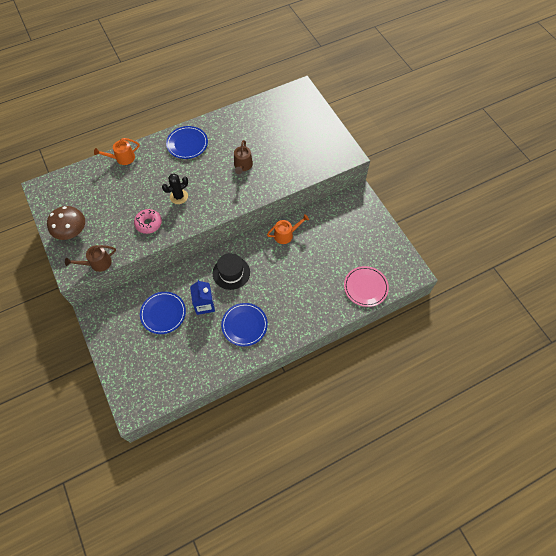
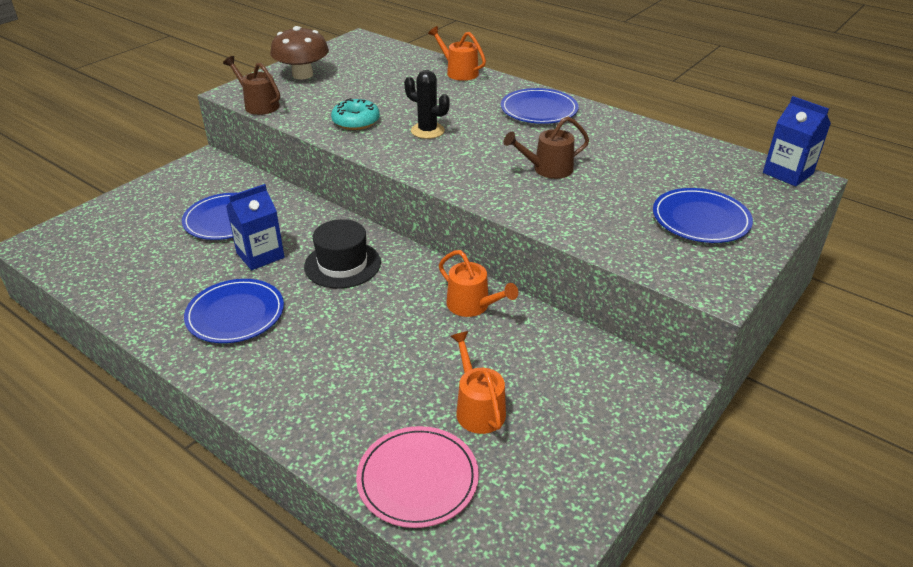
camera: 65 degrees right, 25 degrees down
pink donut [134,209,162,234] -> turquoise donut [331,98,380,130]
none -> orange watering can [450,331,506,434]
none -> blue plate [653,188,753,243]
none -> blue carton [763,96,831,186]

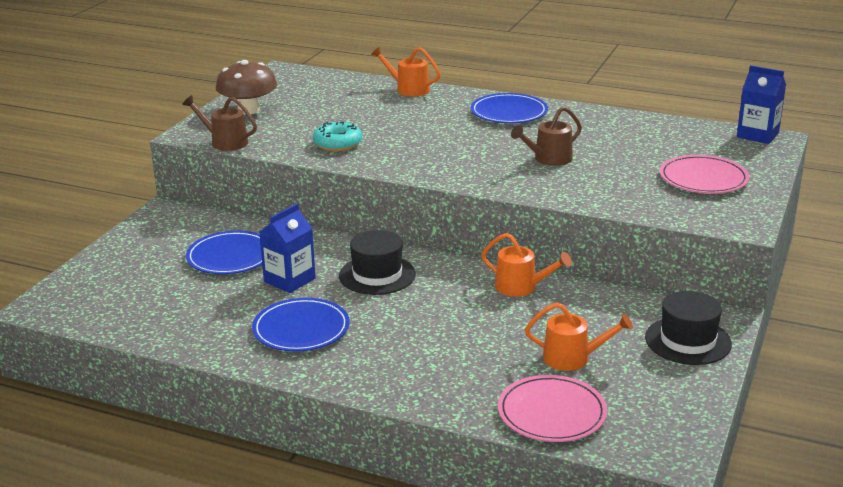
camera: 15 degrees left, 10 degrees down
black cactus [404,70,450,139] -> none
orange watering can [450,331,506,434] -> orange watering can turned 135 degrees clockwise [525,302,633,371]
blue plate [653,188,753,243] -> pink plate [660,155,750,194]
none -> black hat [645,291,732,365]

